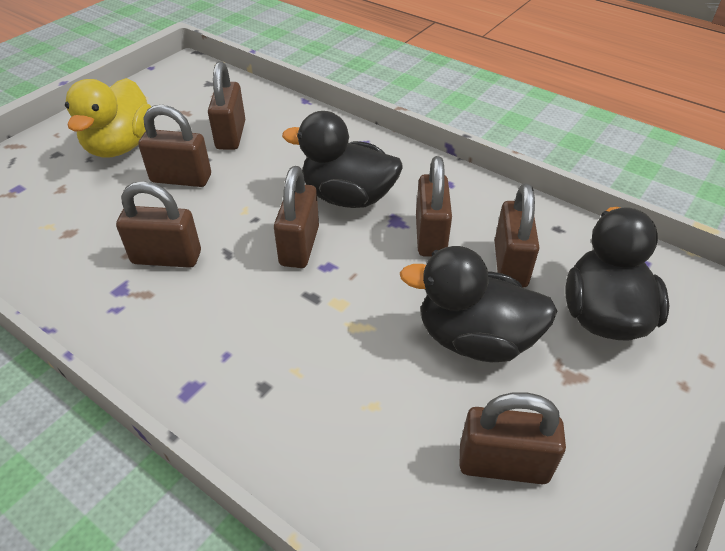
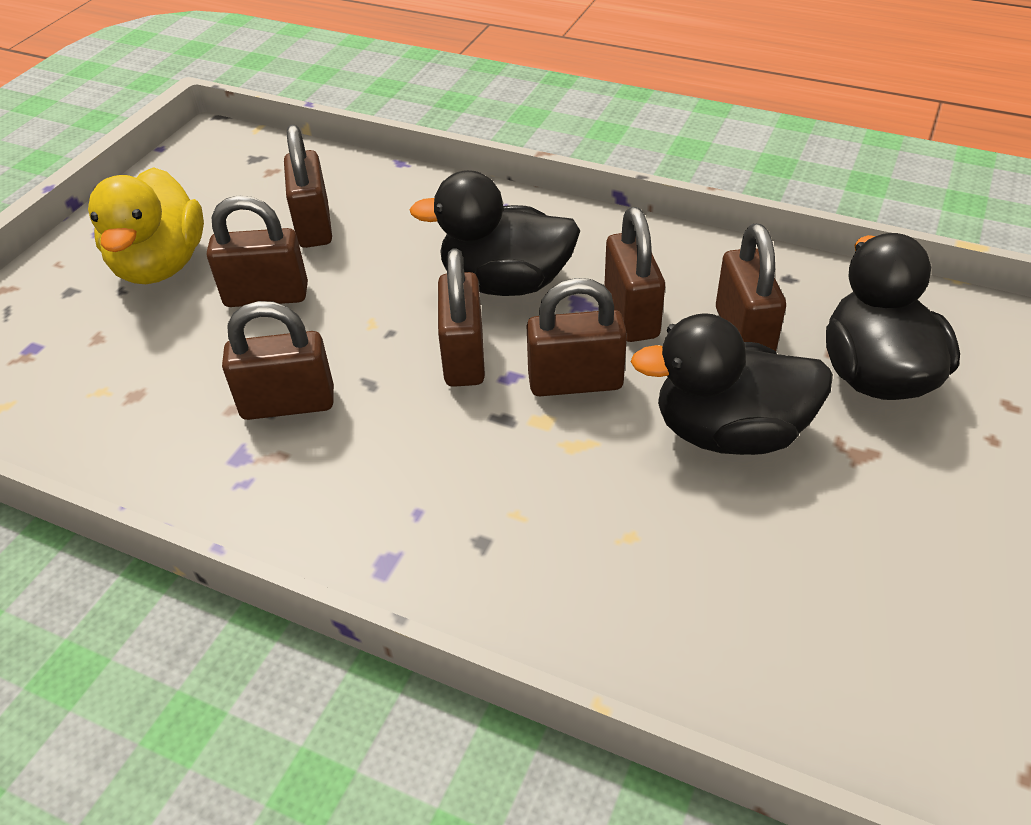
camera: 10 degrees left, 0 degrees up
brown padlock [459,392,566,484] -> brown padlock moved to [527,278,627,396]

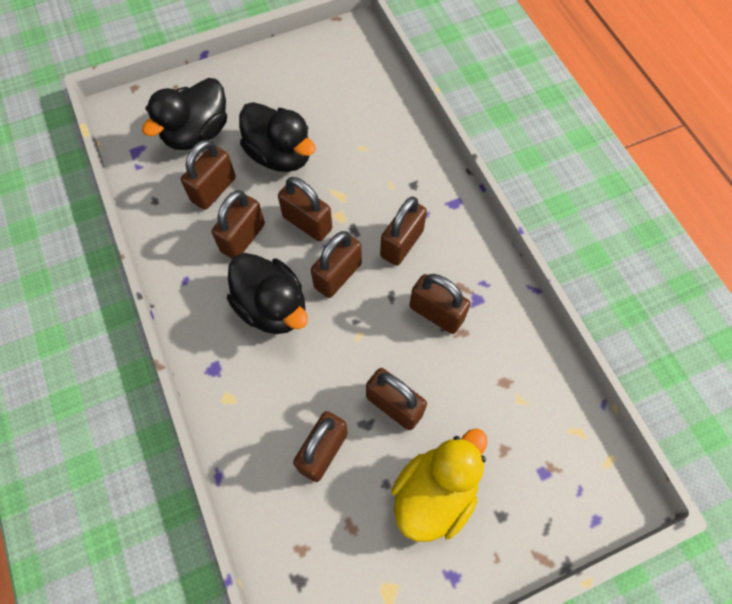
camera: 140 degrees left, 20 degrees up
none -> brown padlock [380,197,427,266]

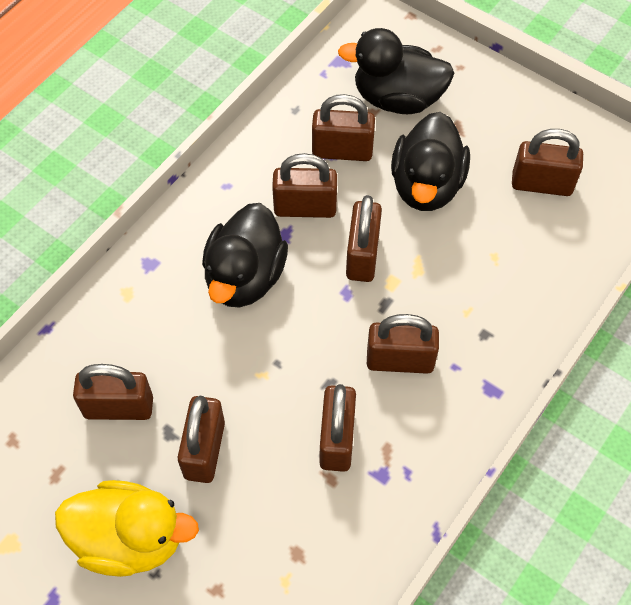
camera: 60 degrees right, 5 degrees down
brown padlock [311,231,362,298] -> brown padlock moved to [512,129,583,196]

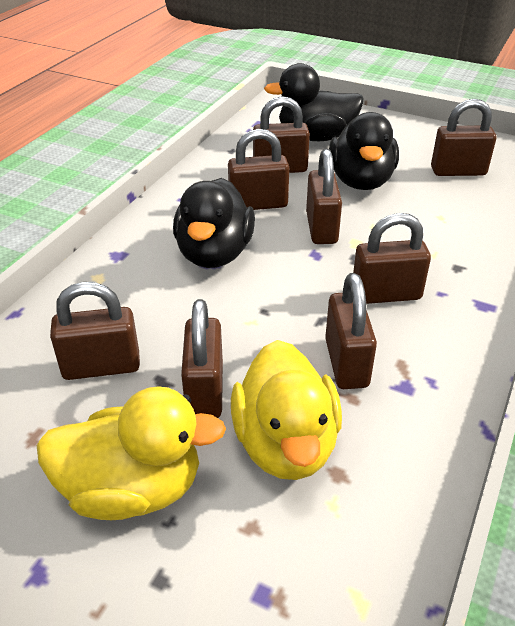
camera: 10 degrees left, 20 degrees down
none -> yellow duck [231,340,342,480]

